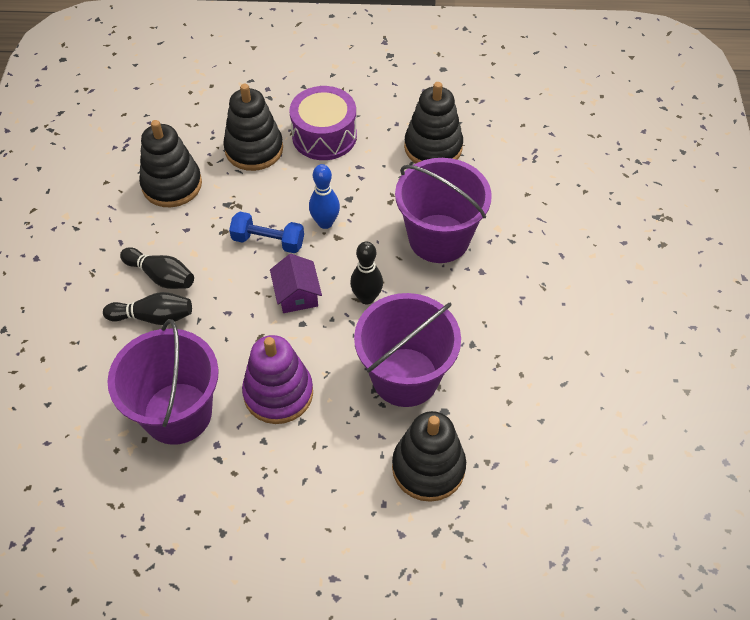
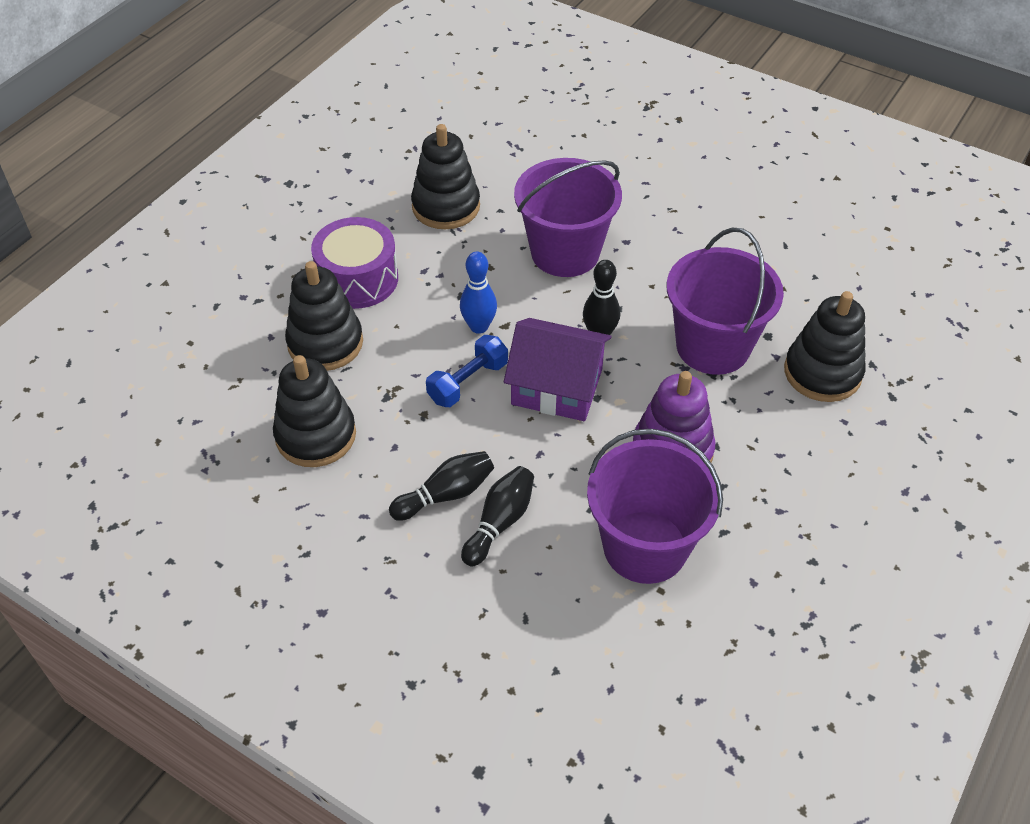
camera: 60 degrees left, 5 degrees down
purple house [270,254,322,313] -> purple house [504,318,612,421], size x1.67

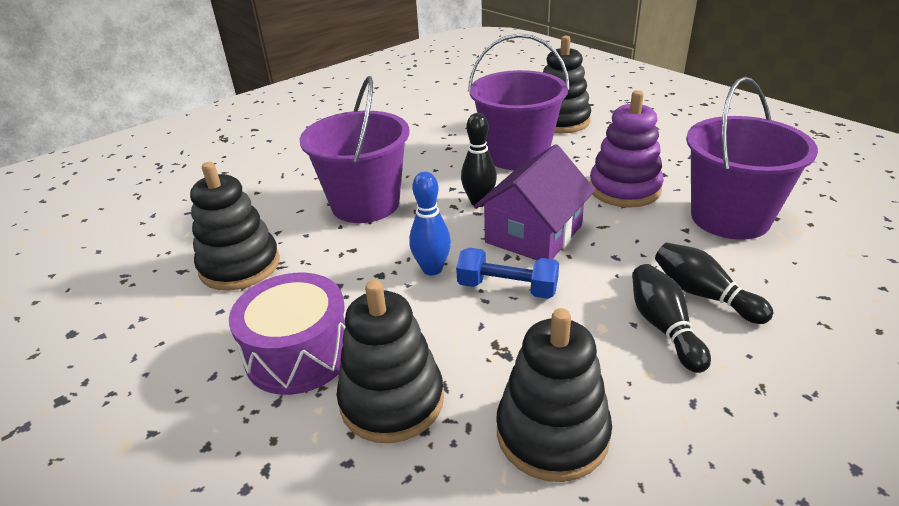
camera: 70 degrees left, 15 degrees down
blue dumbbell [426,335,508,407] -> blue dumbbell turned 45 degrees counterclockwise [456,248,559,299]

